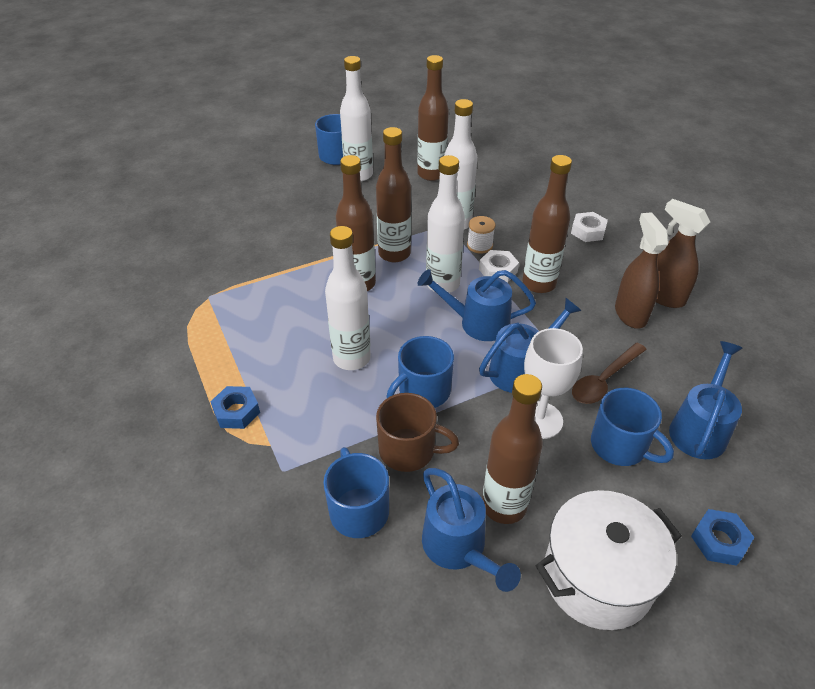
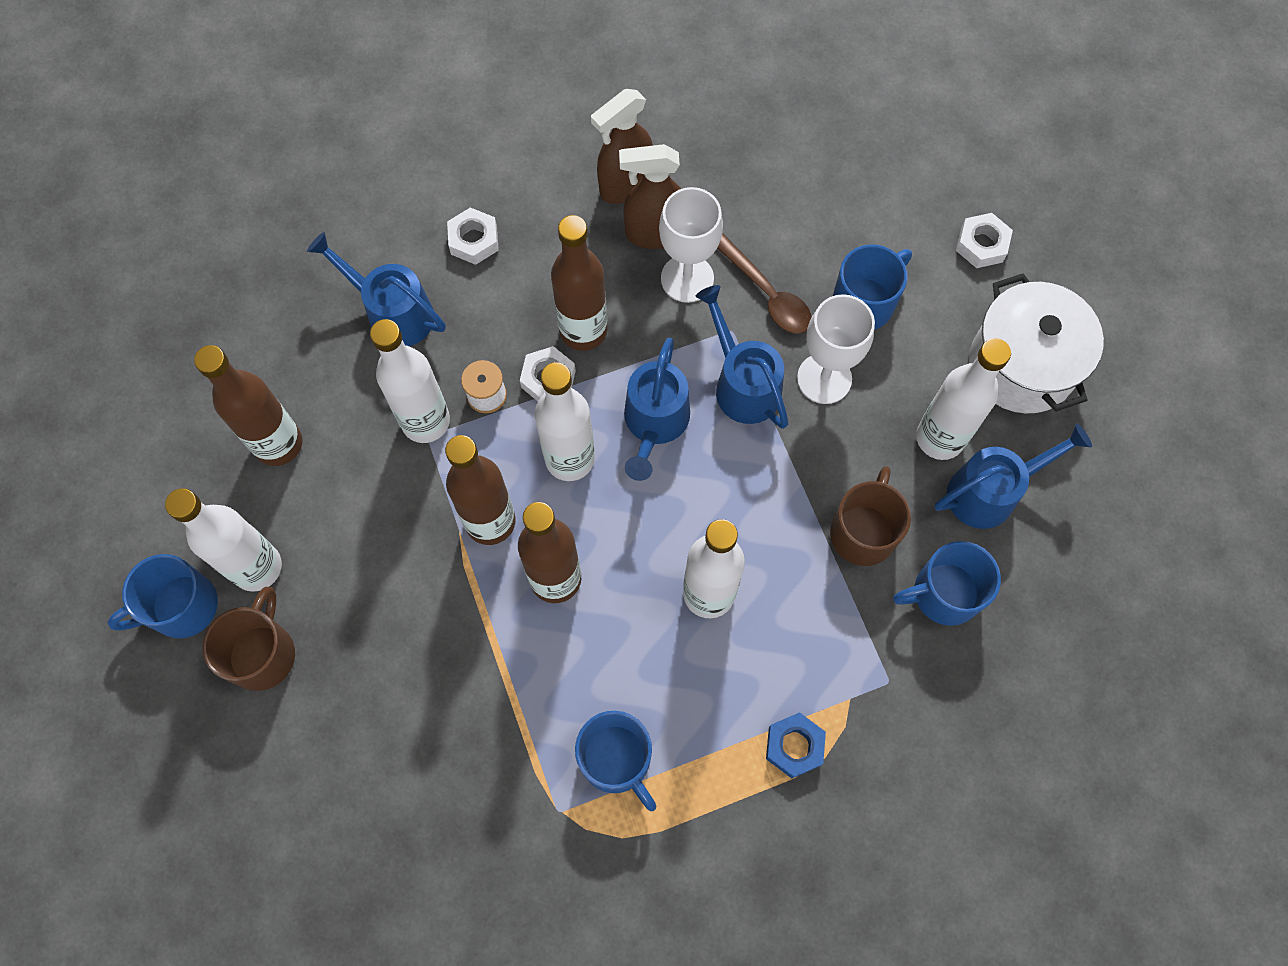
camera: 85 degrees left, 25 degrees up
blue mug [387,336,454,408] -> blue mug moved to [575,711,657,811]
brown bottle [482,374,543,524] -> white bottle [916,338,1011,460]
blue watering can [669,341,743,459] -> blue watering can moved to [307,232,446,346]
blue nut [691,509,754,566] -> white nut [956,213,1013,268]
none -> brown mug [203,587,295,691]
none -> white goblet [659,187,723,303]

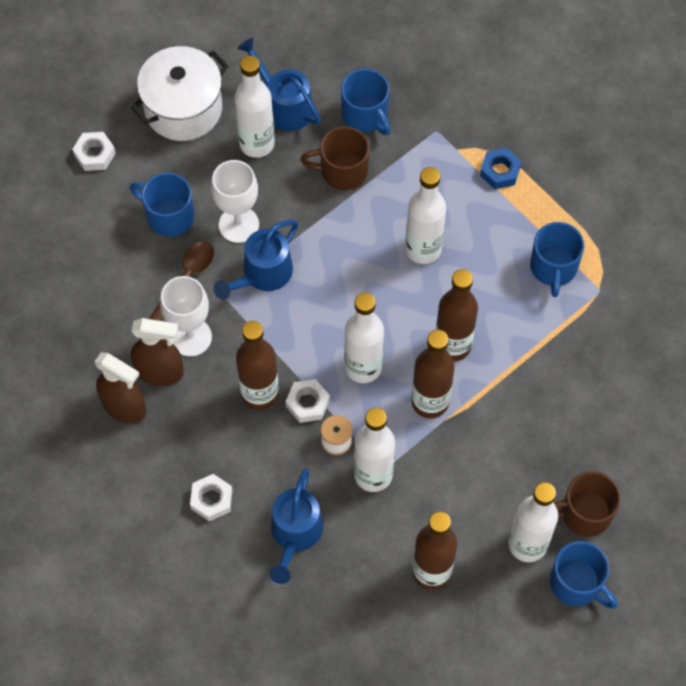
camera: 110 degrees left, 5 degrees down
blue mug [575,711,657,811] -> blue mug turned 150 degrees clockwise [530,222,584,297]
brown spray bottle [619,144,681,249] -> brown spray bottle turned 60 degrees counterclockwise [131,318,184,386]
blue watering can [624,338,690,481] -> none

